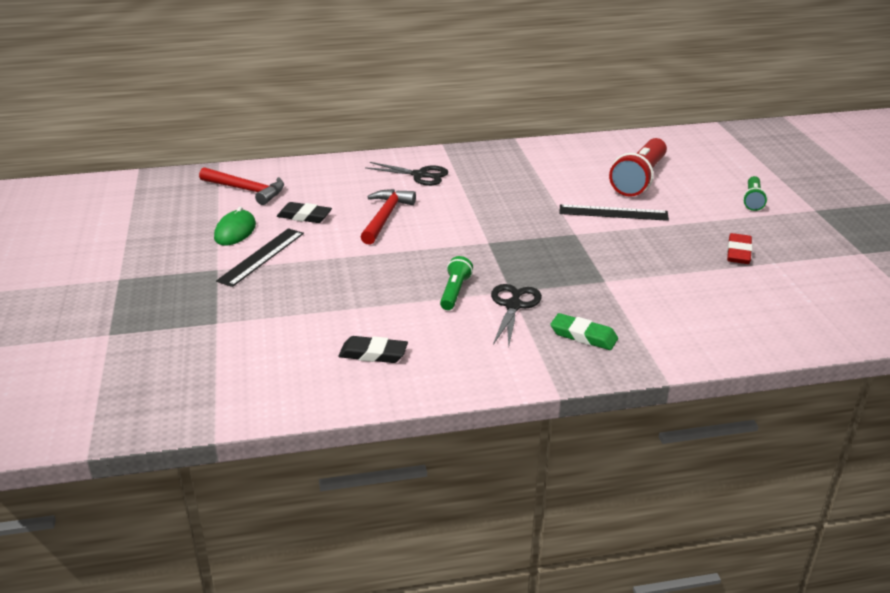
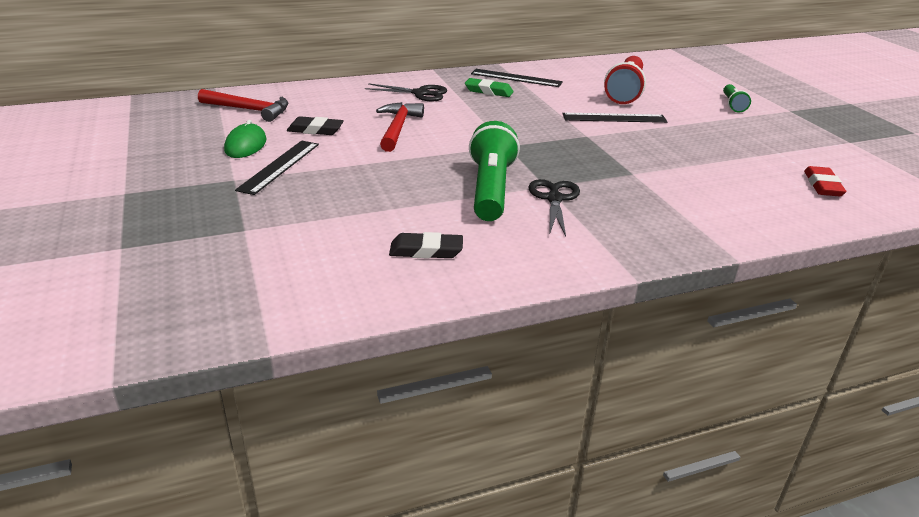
camera: 10 degrees left, 0 degrees up
green flashlight [440,256,473,310] -> green flashlight [469,121,520,221], size x1.90
green eraser [550,313,618,350] -> green eraser moved to [465,78,513,97]
red eraser [727,233,752,264] -> red eraser moved to [804,166,846,196]
none -> black ruler [471,69,563,87]

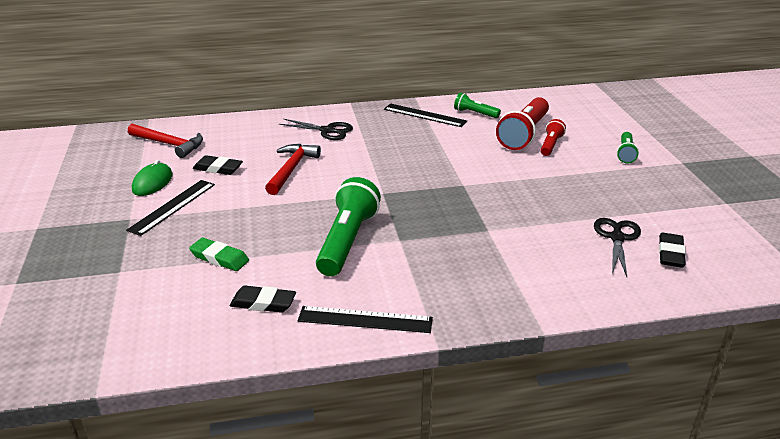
camera: 10 degrees right, 0 degrees up
green eraser [465,78,513,97] -> green eraser moved to [189,238,249,271]
black scissors [528,179,580,237] -> black scissors moved to [594,218,641,277]
black ruler [562,113,667,123] -> black ruler moved to [298,306,433,333]
red eraser [804,166,846,196] -> black eraser [659,233,686,268]
none -> green flashlight [454,93,501,118]
none -> red flashlight [540,119,566,156]

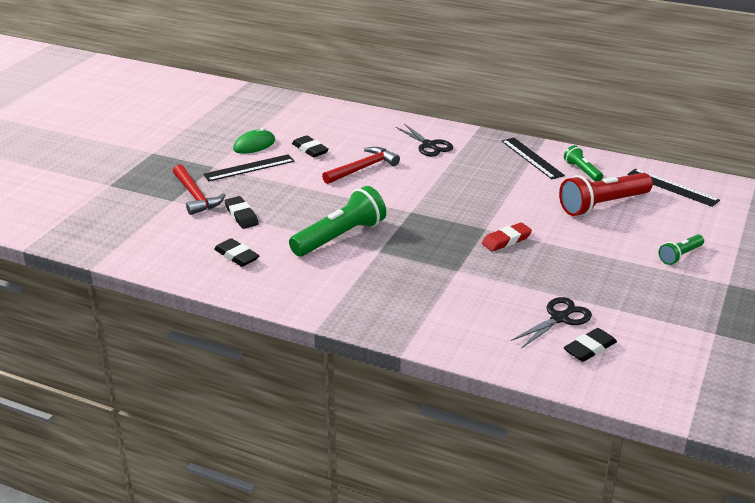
camera: 35 degrees right, 0 degrees up
red hammer [128,124,203,158] -> red hammer moved to [173,164,226,215]
green eraser [189,238,249,271] -> black eraser [225,196,259,229]
black ruler [298,306,433,333] -> black ruler moved to [627,169,720,207]
red flashlight [540,119,566,156] -> none
none -> red eraser [482,222,532,251]

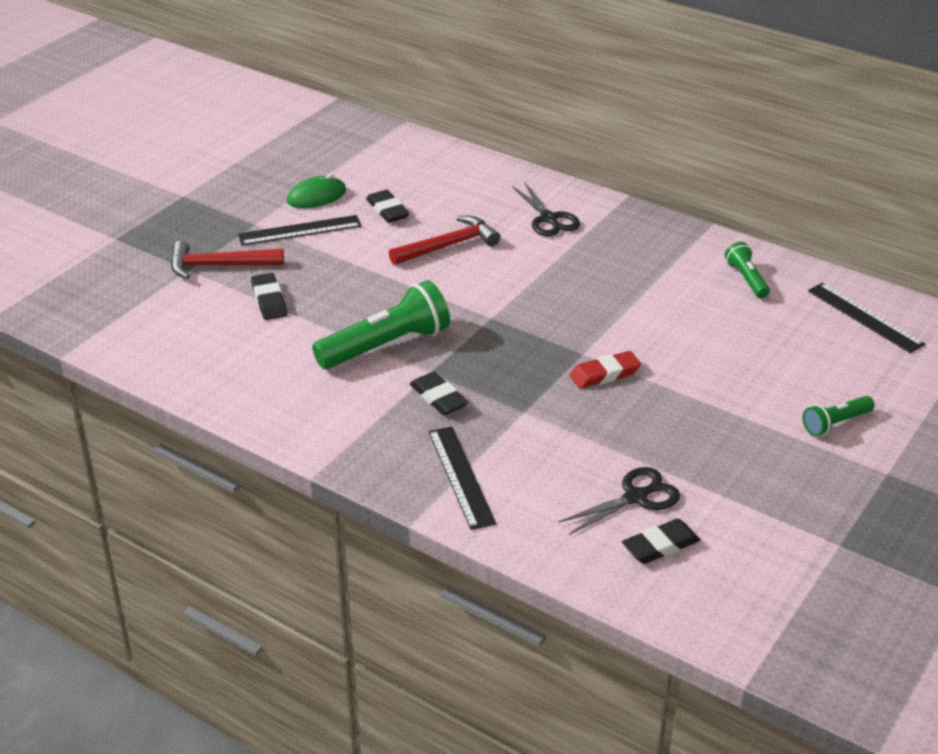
camera: 10 degrees right, 5 degrees up
red hammer [173,164,226,215] -> red hammer turned 105 degrees clockwise [171,241,284,279]
black eraser [214,238,260,267] -> black eraser moved to [410,372,468,415]
black ruler [502,138,565,179] -> black ruler moved to [428,426,496,530]
red flashlight [559,173,653,216] -> none

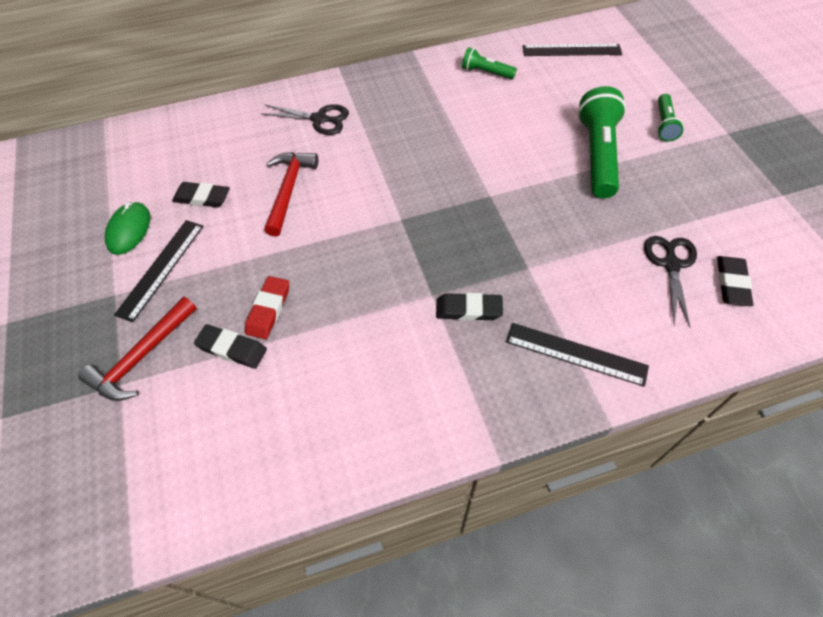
camera: 50 degrees left, 20 degrees up
green flashlight [312,280,450,369] -> green flashlight moved to [578,86,626,198]
red eraser [570,351,641,389] -> red eraser moved to [245,276,289,339]

